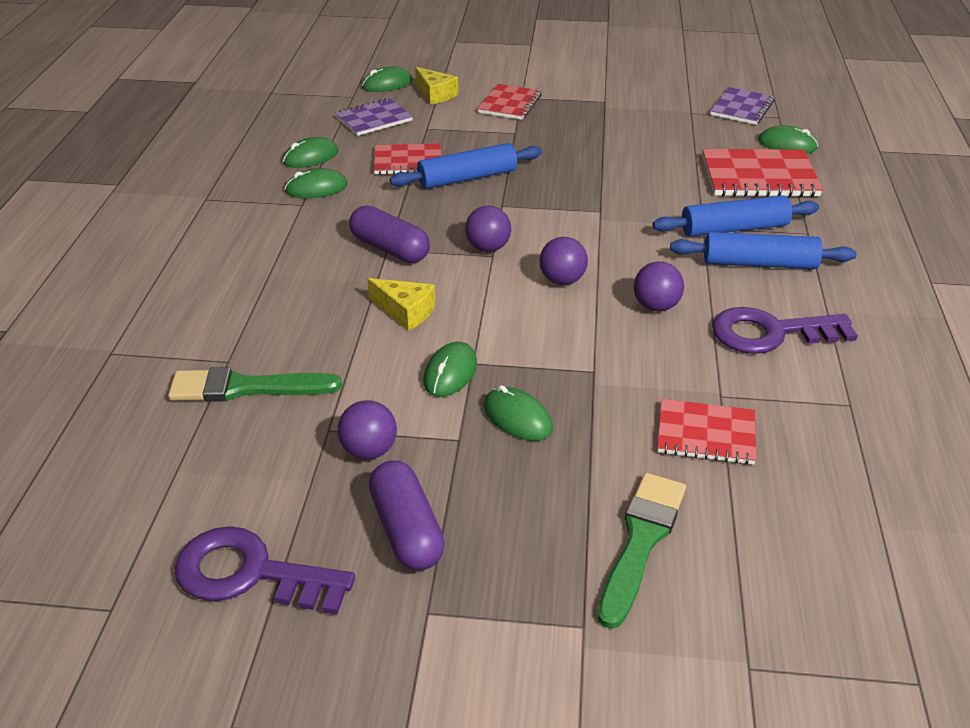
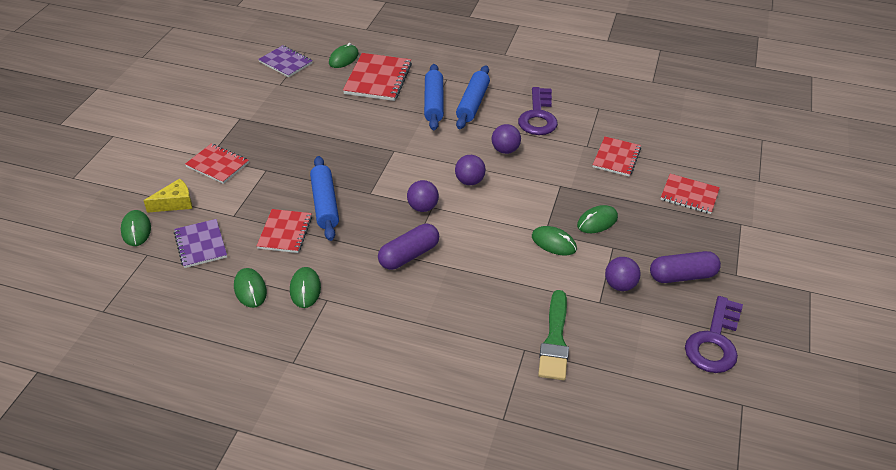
camera: 80 degrees left, 5 degrees up
yellow cheese [367,278,435,331] -> none
green brush [597,473,686,629] -> red notebook [660,174,720,214]

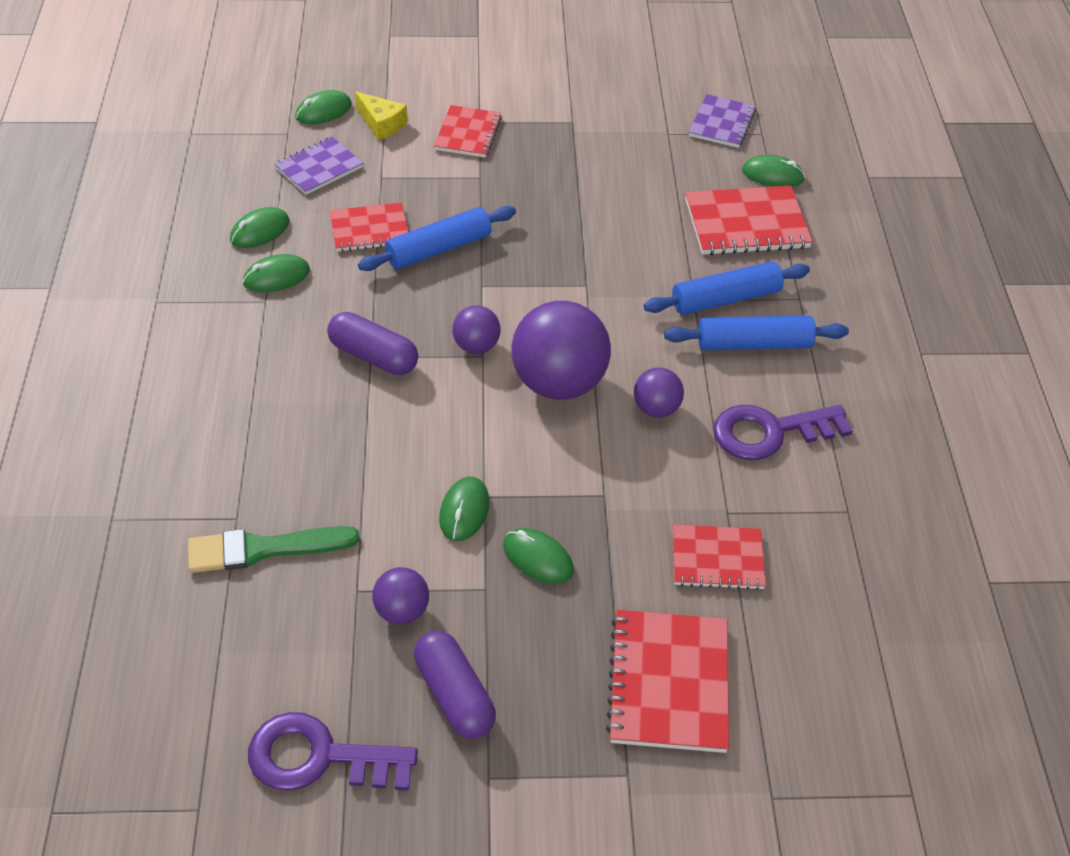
camera: 70 degrees right, 5 degrees up
purple ball [455,155,486,185] -> purple ball [511,301,611,400], size x1.99
red notebook [660,174,720,214] -> red notebook [606,610,729,753], size x1.53

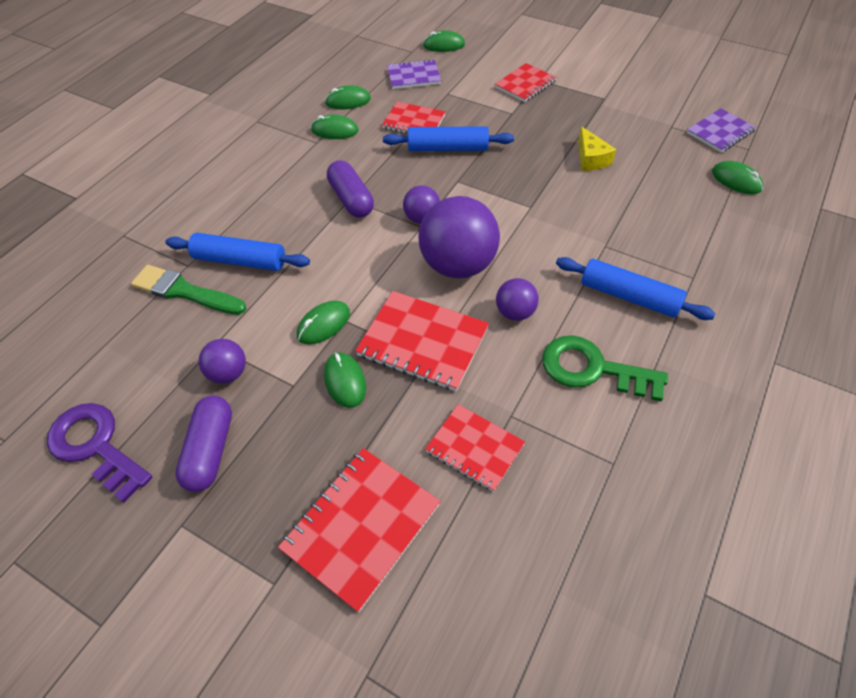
camera: 35 degrees right, 5 degrees up
yellow cheese [355,91,408,140] -> yellow cheese moved to [578,126,616,171]
blue rolling pin [644,261,810,315] -> blue rolling pin moved to [166,233,310,271]
red notebook [685,185,813,255] -> red notebook moved to [355,291,489,391]
purple key [714,405,853,460] -> green key [542,335,668,402]

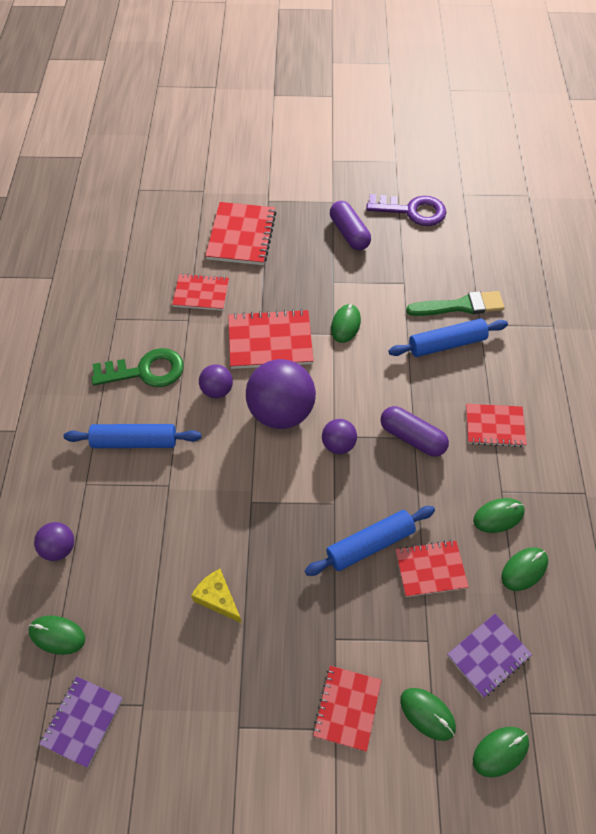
camera: 150 degrees right, 5 degrees up
purple ball [198,339,246,384] -> purple ball moved to [34,522,74,561]
green mouse [324,352,366,408] -> green mouse moved to [400,688,456,741]
none -> red notebook [466,404,527,447]

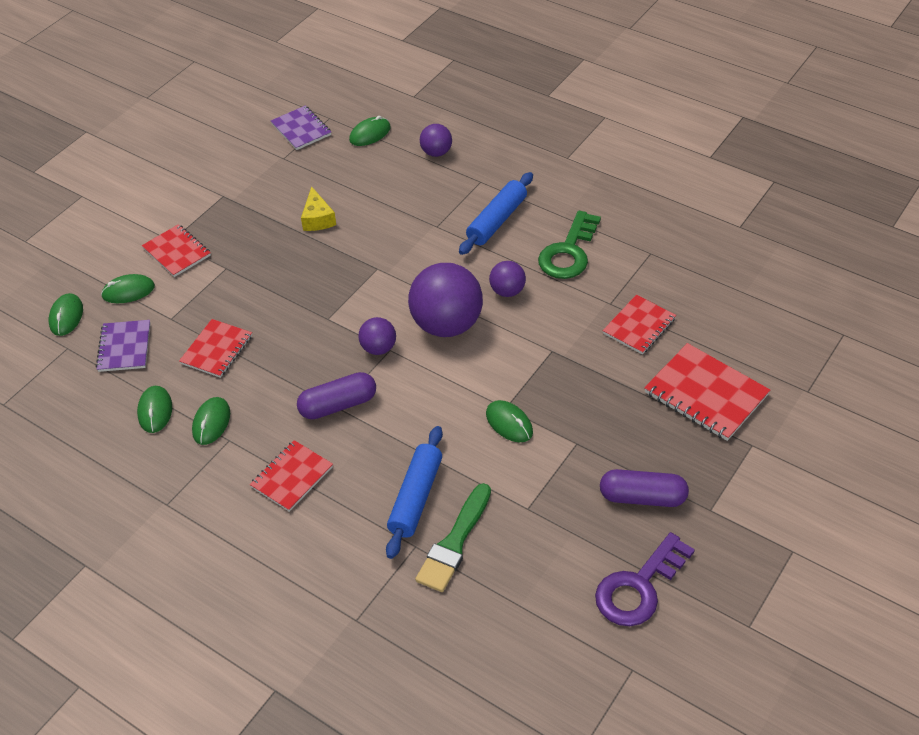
camera: 125 degrees right, 10 degrees down
yellow cheese [191,569,242,623] -> yellow cheese turned 90 degrees clockwise [301,186,336,231]
red notebook [228,309,314,369] -> none
blue rolling pin [305,506,435,576] -> none

